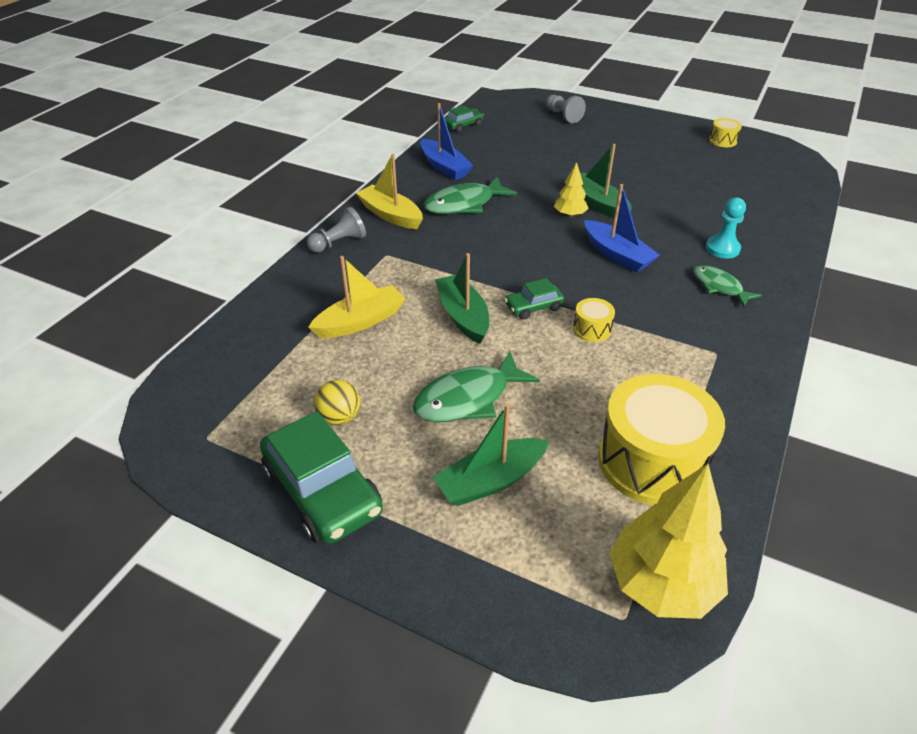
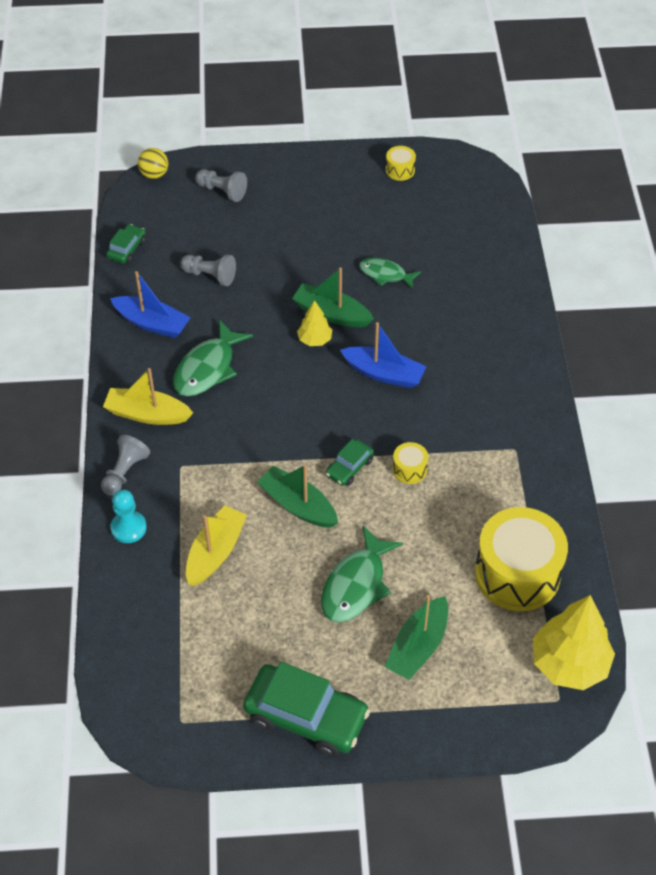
camera: 30 degrees left, 10 degrees up
yellow ball [314,380,360,425] -> yellow ball moved to [138,148,168,179]
green fish [694,265,762,307] -> green fish moved to [359,258,421,289]
turquoise pawn [706,197,746,258] -> turquoise pawn moved to [110,490,147,543]
none -> grey pawn [180,254,236,286]

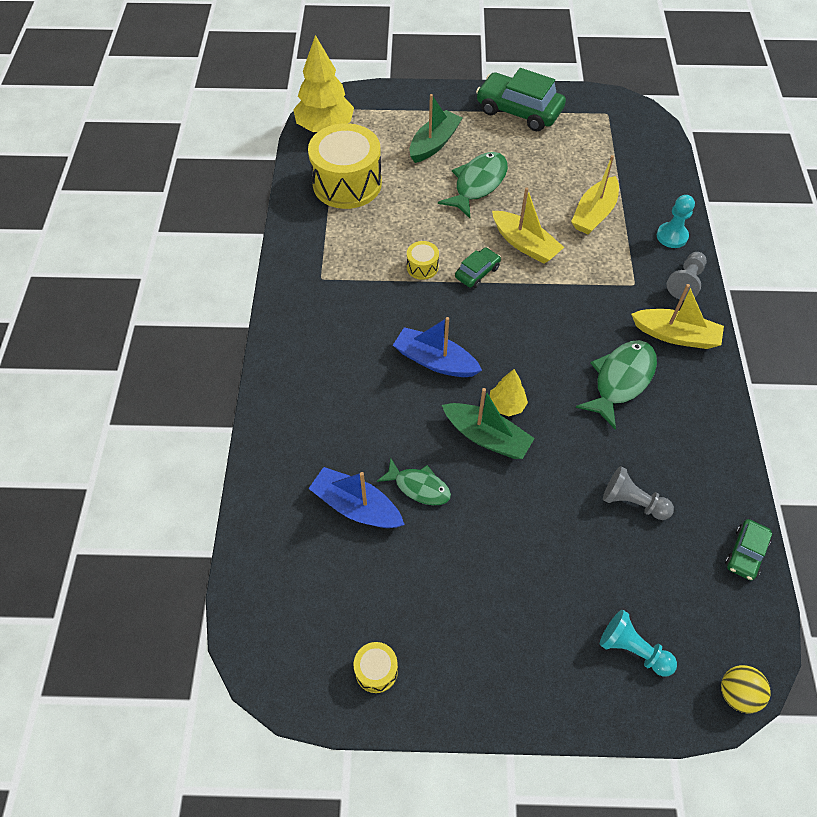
camera: 175 degrees left, 5 degrees up
blue boat [110,271,191,338] -> blue boat moved to [308,467,404,528]
grey pawn [195,169,247,202] -> turquoise pawn [600,610,677,677]
green boat [257,465,338,528] -> yellow boat [492,187,564,264]

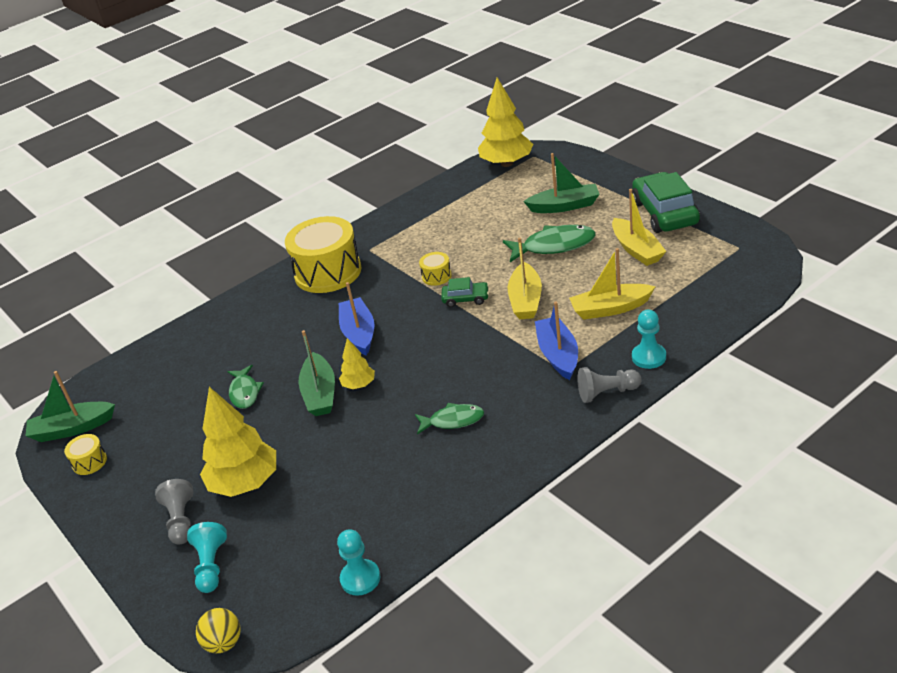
camera: 55 degrees right, 20 degrees down
yellow drum [308,123,382,209] -> yellow drum moved to [285,216,361,293]
blue boat [308,467,404,528] -> blue boat moved to [535,301,578,380]
green fish [576,340,657,430] -> green fish [415,403,484,434], size x0.63
grey pawn [603,466,674,520] -> grey pawn moved to [155,479,193,545]
yellow boat [631,284,724,349] -> yellow boat moved to [612,189,666,266]
green car [725,519,772,580] -> turquoise pawn [337,529,380,596]
none -> green boat [26,371,115,442]
none -> yellow tree [200,387,276,497]

